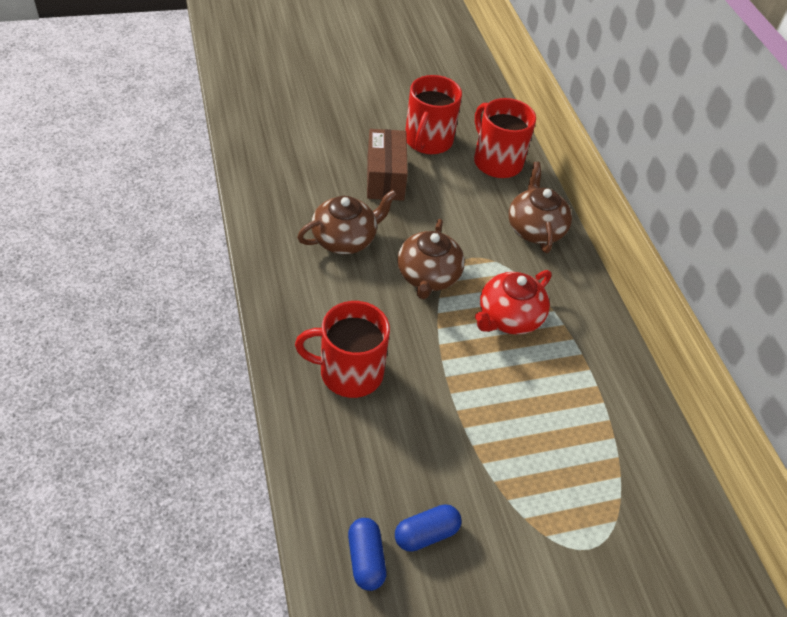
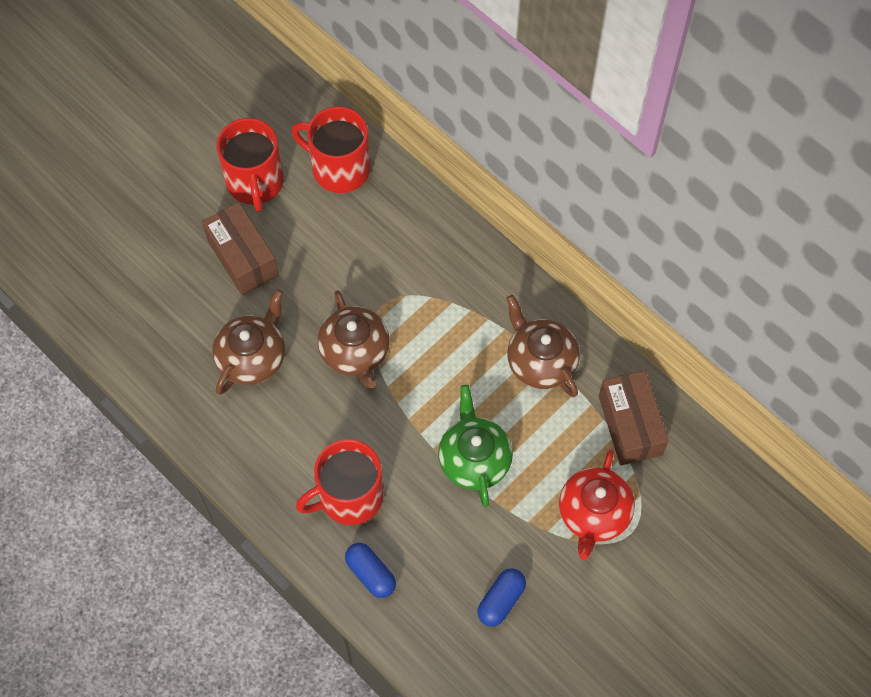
camera: 25 degrees left, 15 degrees up
blue capsule [348,518,386,591] -> blue capsule moved to [345,543,396,598]
red teapot [475,270,552,335] -> red teapot moved to [559,449,635,560]
brown teapot [509,162,572,253] -> brown teapot moved to [506,295,580,397]
none -> green teapot [438,385,513,507]
none -> brown box [599,371,669,465]

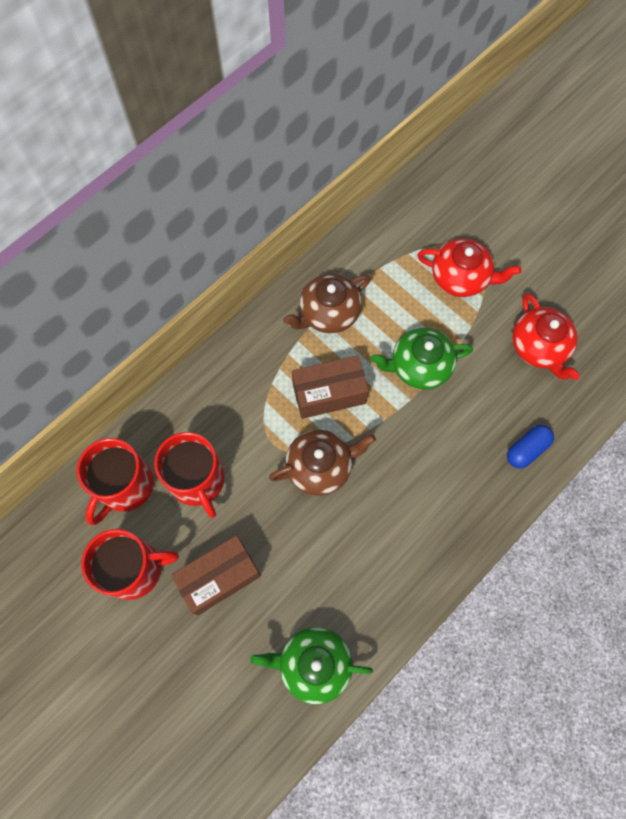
camera: 90 degrees left, 5 degrees up
brown teapot [213,289,285,395] -> none
red mug [296,439,384,525] -> red mug moved to [154,432,225,518]
blue capsule [477,568,526,627] -> red teapot [512,293,580,380]
brown box [599,371,669,465] -> brown box moved to [292,355,369,419]
none -> green teapot [250,627,373,705]

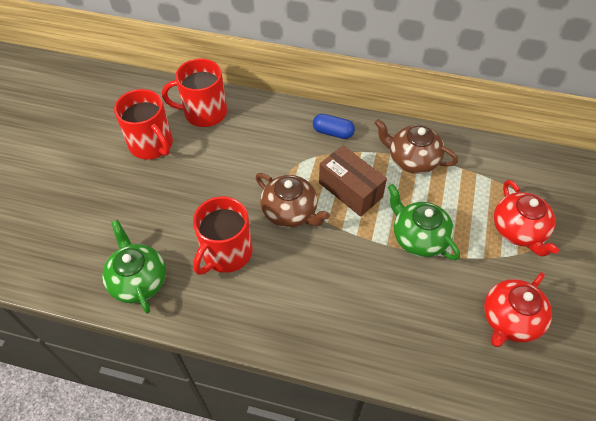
camera: 60 degrees right, 15 degrees down
red mug [154,432,225,518] -> red mug moved to [193,196,253,275]
brown box [171,535,261,615] -> none
blue capsule [507,425,554,469] -> blue capsule moved to [313,114,355,139]

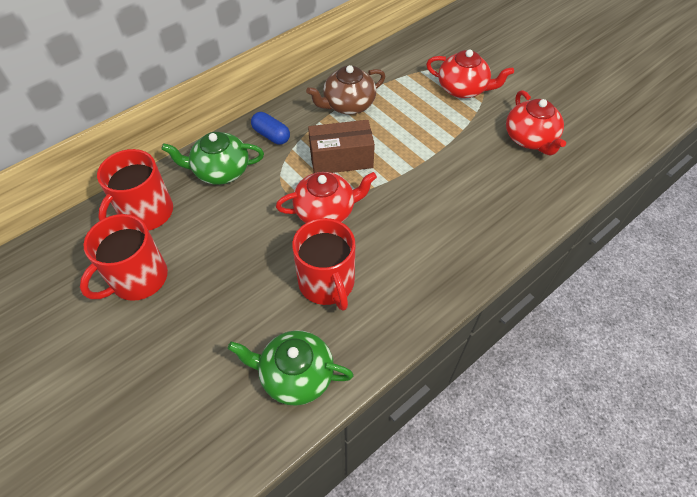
camera: 55 degrees left, 0 degrees up
red mug [114,89,173,160] -> red mug turned 135 degrees clockwise [80,214,168,301]
brown teapot [256,173,330,228] -> red teapot [276,172,377,223]
blue capsule [313,114,355,139] -> blue capsule turned 75 degrees clockwise [251,112,290,145]
green teapot [388,184,460,260] -> green teapot moved to [161,132,264,185]

